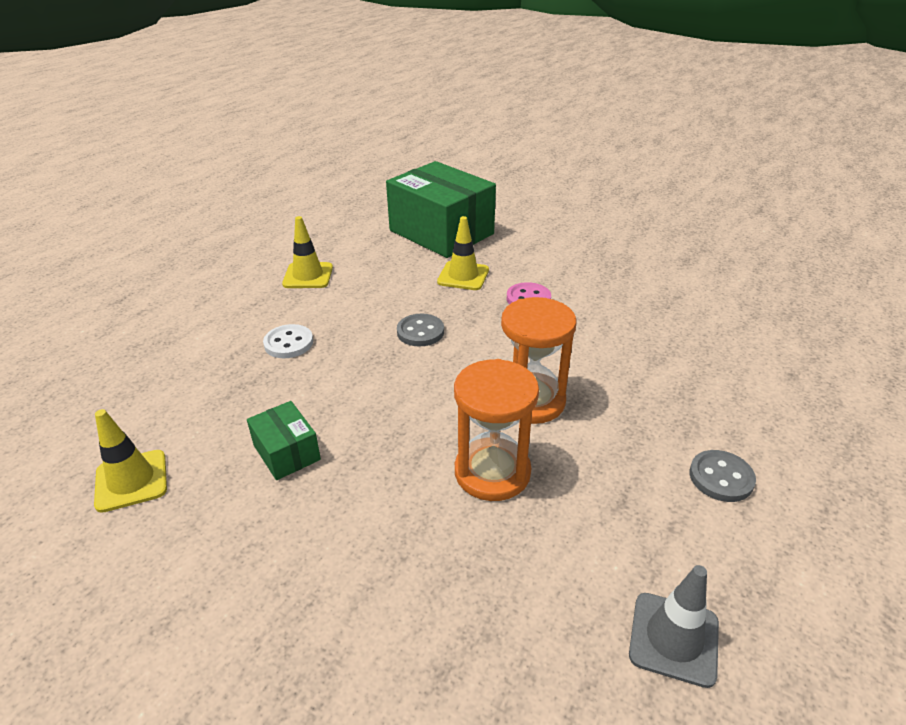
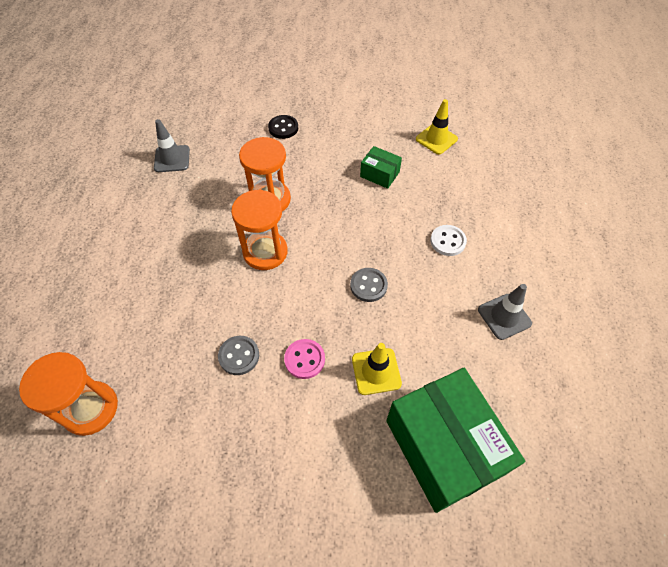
camera: 155 degrees right, 20 degrees up
yellow traffic cone [282,216,333,288] -> grey traffic cone [478,284,532,340]
green box [386,161,496,258] -> green box turned 45 degrees clockwise [386,368,525,513]
grey button [689,450,756,502] -> grey button moved to [218,336,259,375]
none -> orange hourglass [19,352,118,436]
none -> black button [268,115,298,139]

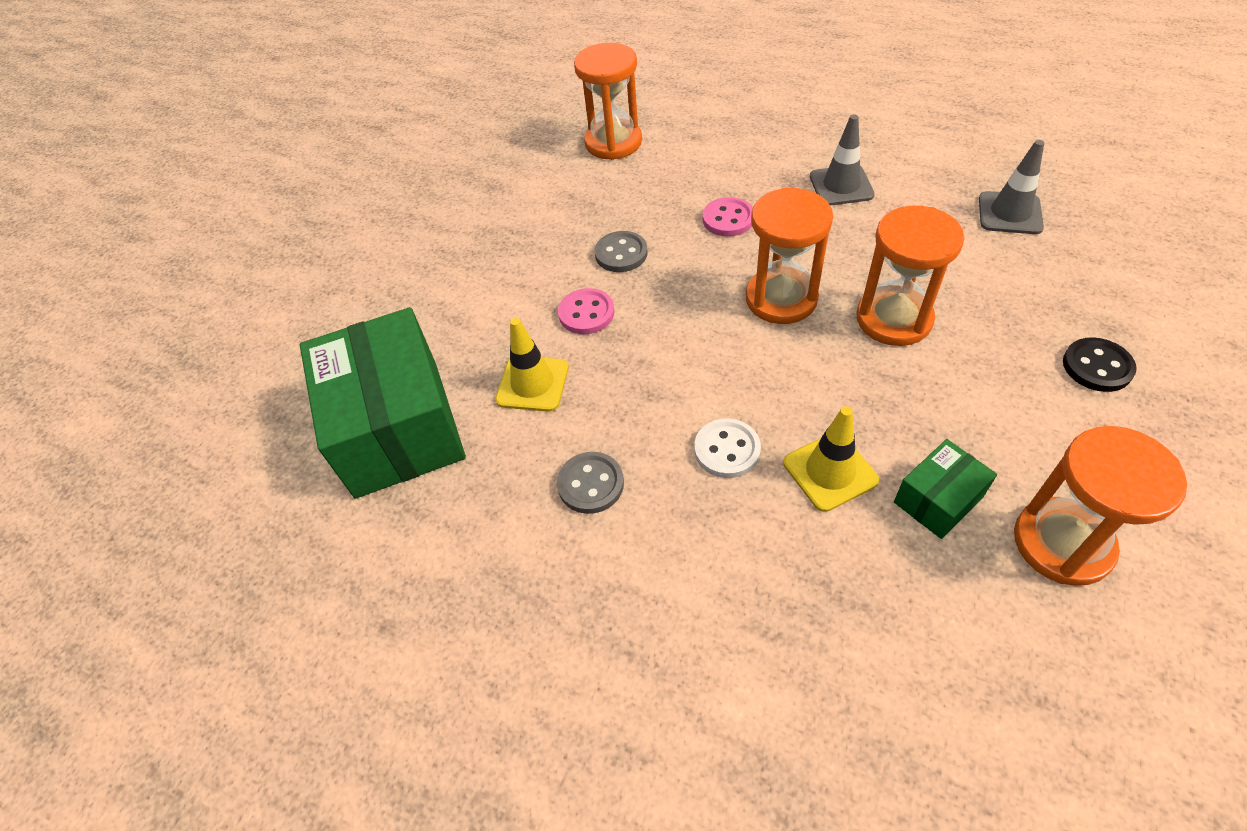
camera: 115 degrees right, 5 degrees down
grey button [350,268,388,302] -> grey button moved to [557,452,624,514]
green box [386,368,525,513] -> green box turned 75 degrees clockwise [300,307,466,499]
yellow traffic cone [416,99,458,154] -> yellow traffic cone moved to [783,406,879,512]
white button [430,225,467,256] -> white button moved to [694,419,761,478]
grey traffic cone [478,284,532,340] -> grey traffic cone moved to [810,115,875,206]
none -> pink button [703,197,753,237]
none -> orange hourglass [1014,426,1187,586]

